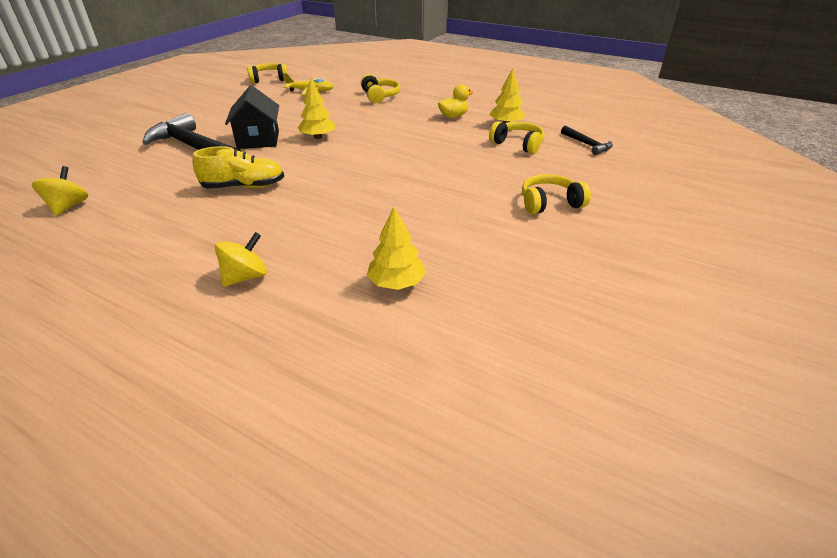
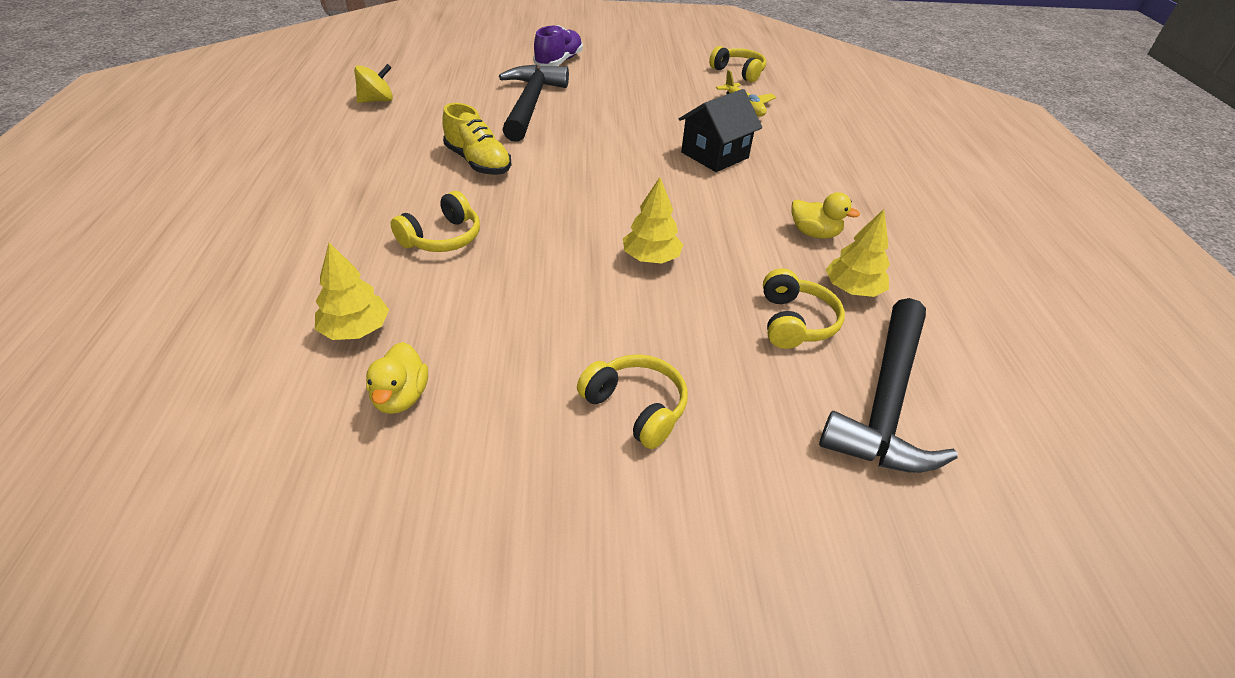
camera: 55 degrees right, 5 degrees up
yellow spinning top [215,232,267,287] -> none
black house [225,85,279,149] -> black house moved to [679,89,762,172]
yellow tree [298,79,336,139] -> yellow tree moved to [623,177,683,264]
yellow headphones [361,74,401,103] -> yellow headphones moved to [391,191,480,252]
black hammer [561,126,613,155] -> black hammer [819,298,958,473], size x2.07
none -> yellow duck [366,342,428,414]
none -> purple shoe [533,25,583,67]

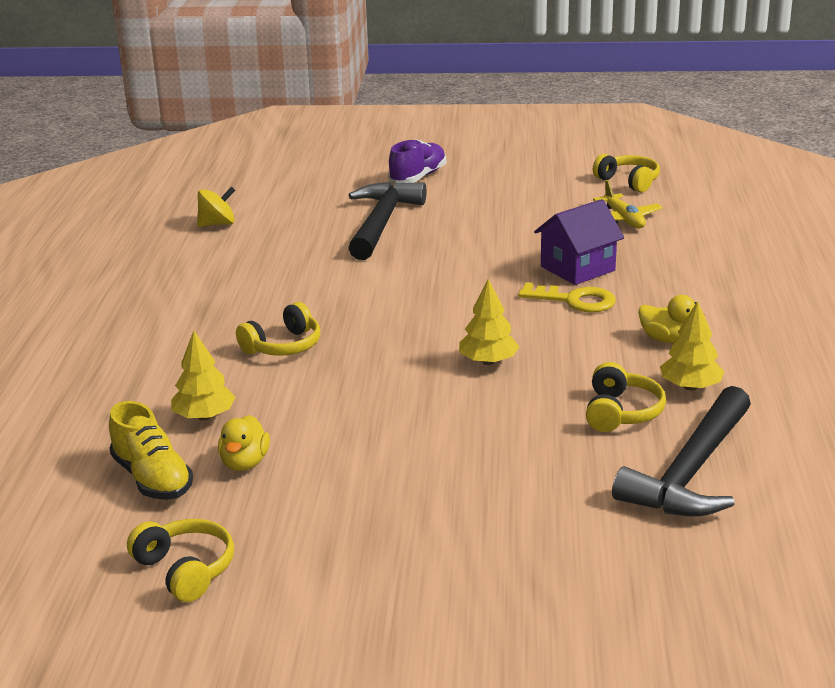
camera: 10 degrees right, 15 degrees down
yellow shoe [442,103,511,175] -> yellow shoe moved to [109,401,193,500]
yellow headphones [577,354,688,449] -> yellow headphones moved to [127,519,234,602]
black house [679,89,762,172] -> purple house [534,199,624,285]
none -> yellow key [518,283,616,313]

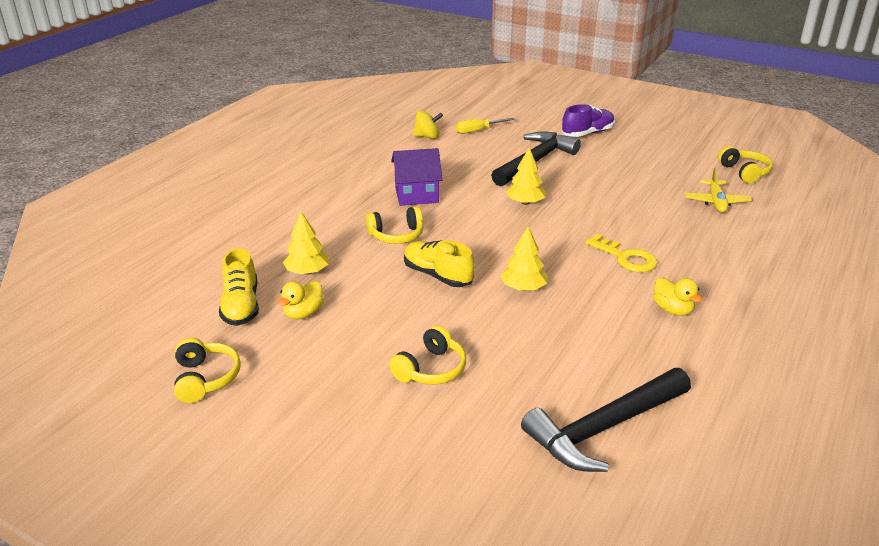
camera: 25 degrees right, 5 degrees up
purple house [534,199,624,285] -> purple house moved to [391,148,442,206]
yellow headphones [586,362,666,432] -> yellow headphones moved to [389,325,466,385]
yellow tree [660,301,725,390] -> yellow tree moved to [506,147,546,205]
none -> yellow shoe [404,240,475,287]
none -> yellow screwdriver [456,118,515,134]

